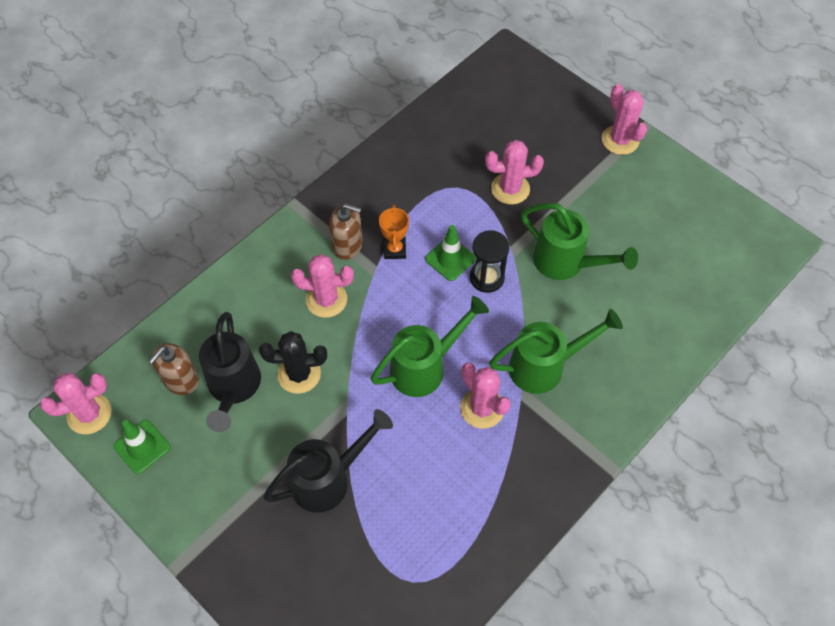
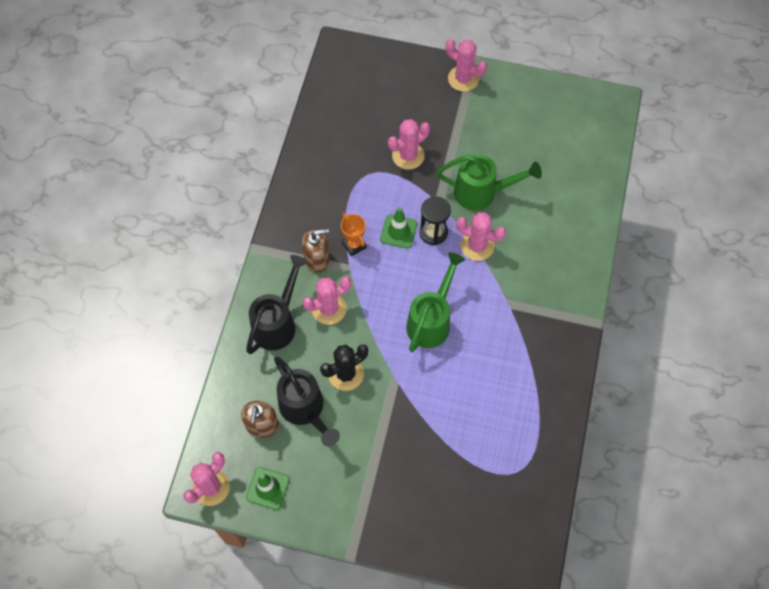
camera: 30 degrees left, 5 degrees up
black watering can [263,409,393,513] -> black watering can moved to [246,255,308,354]
pink cactus [460,363,511,429] -> pink cactus moved to [456,212,506,261]
green watering can [489,309,623,394] -> none

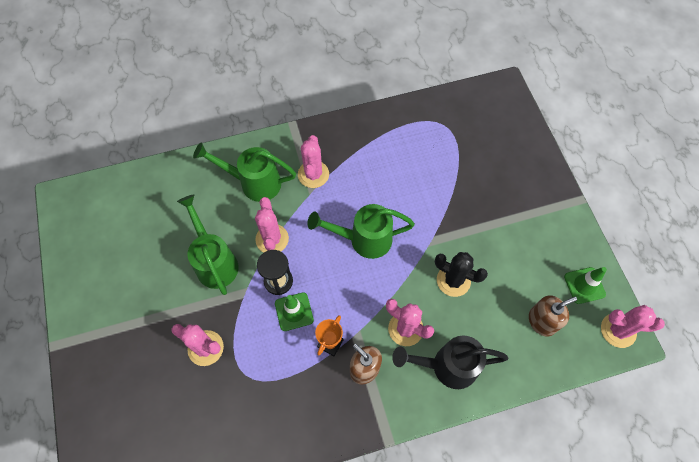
camera: 120 degrees left, 0 degrees up
black watering can [274,357,340,446] -> none
pink cactus [446,39,487,92] -> pink cactus moved to [298,135,329,188]
none -> green watering can [193,143,296,202]

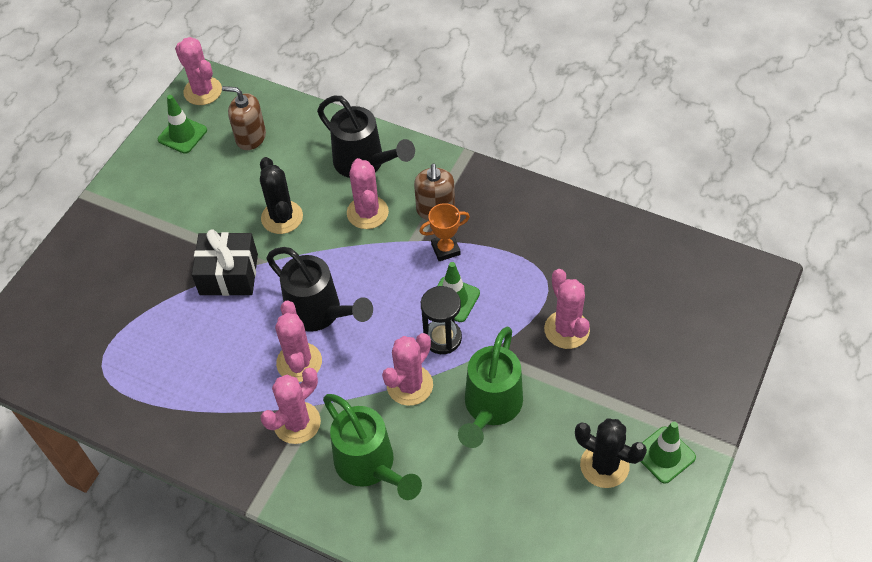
camera: 135 degrees left, 10 degrees down
green watering can [307,204,415,259] -> black watering can [266,247,373,332]
none -> black gift [192,229,258,296]
none -> pink cactus [275,300,322,382]
none -> black cactus [575,418,647,488]
none -> green traffic cone [640,422,696,484]

